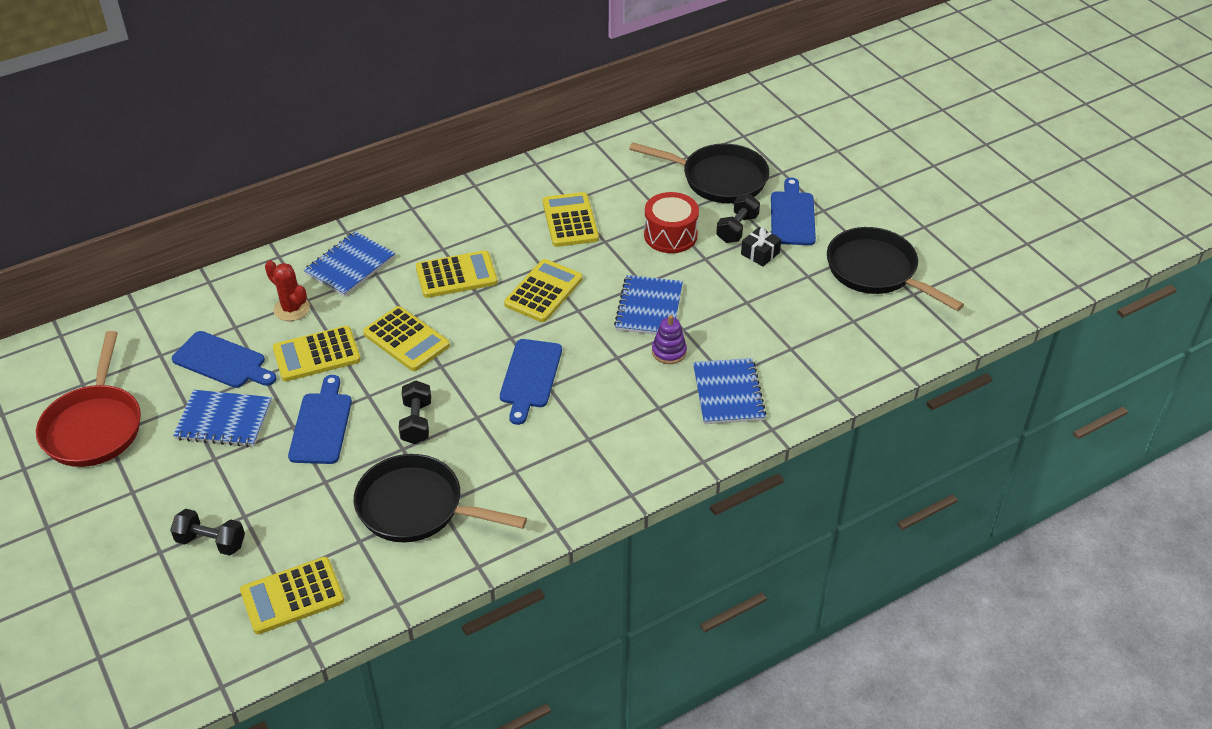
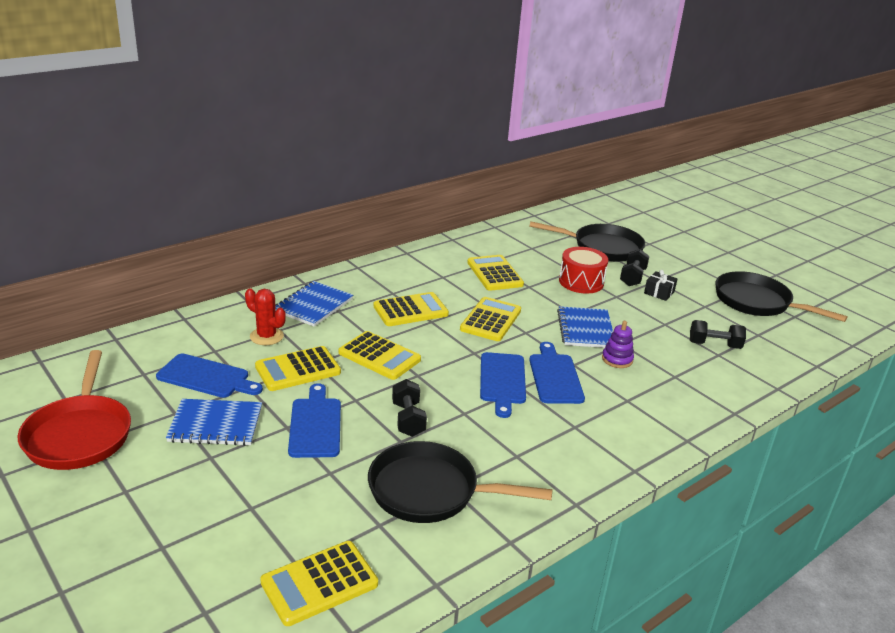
camera: 10 degrees left, 15 degrees down
black dumbbell [170,509,245,556] -> black dumbbell moved to [690,320,746,349]
blue notebook [693,358,766,424] -> none
blue cutting board [771,178,816,245] -> blue cutting board moved to [529,342,585,404]

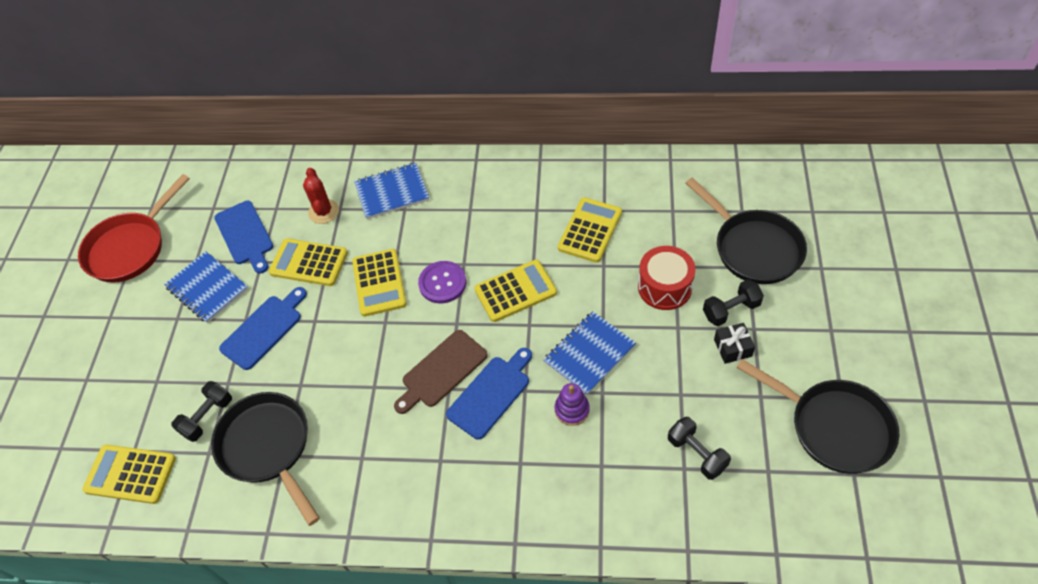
camera: 50 degrees right, 25 degrees up
yellow calculator [374,292,449,326] -> none
black dumbbell [392,379,427,437] -> black dumbbell moved to [172,381,232,442]
blue cutting board [480,352,526,418] -> brown cutting board [394,330,488,414]
black pan [715,271,847,322] -> black pan turned 135 degrees clockwise [736,359,899,474]
none -> purple button [418,261,467,303]

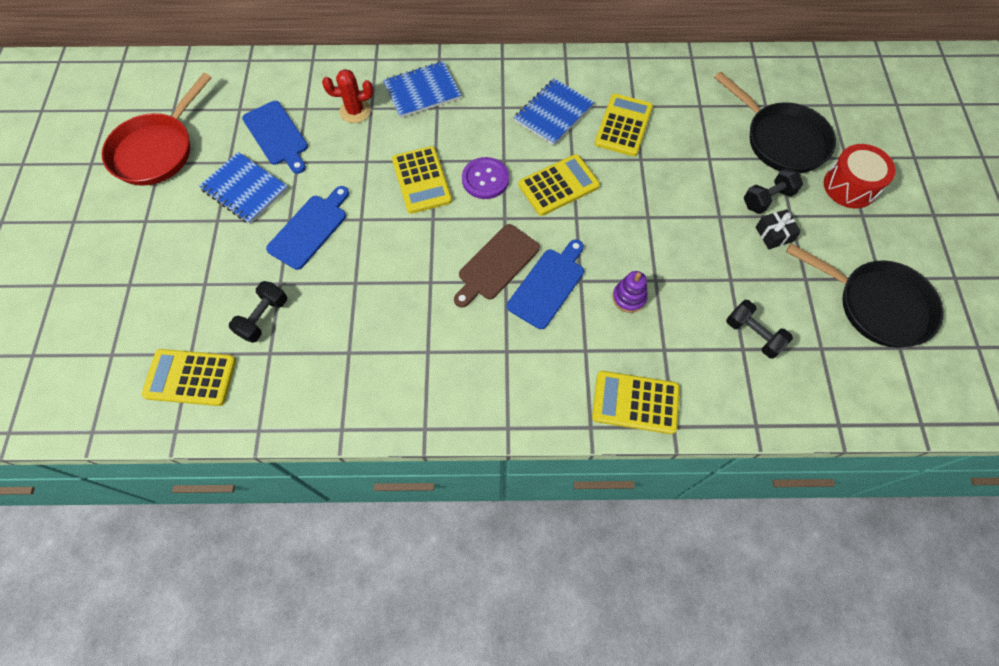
camera: 10 degrees left, 10 degrees up
black pan [211,392,320,526] -> none
yellow calculator [269,238,348,286] -> yellow calculator moved to [592,371,680,434]
red cactus [303,168,339,224] -> red cactus turned 75 degrees counterclockwise [322,69,373,123]
blue notebook [543,311,636,395] -> blue notebook moved to [514,78,594,145]
red drum [638,246,696,310] -> red drum moved to [824,144,896,208]

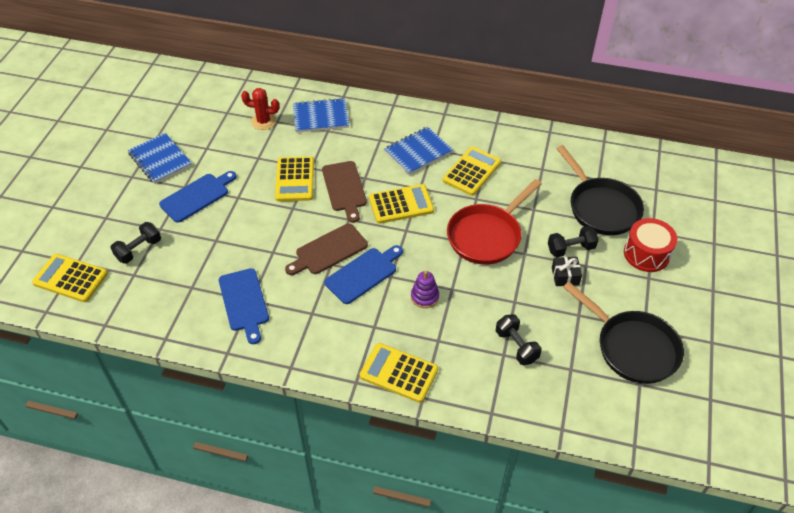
camera: 15 degrees right, 15 degrees down
red pan [102,73,212,186] -> red pan moved to [447,179,542,265]
blue cutting board [242,101,308,174] -> blue cutting board moved to [219,268,269,344]
purple button [462,157,509,199] -> brown cutting board [322,161,367,223]

